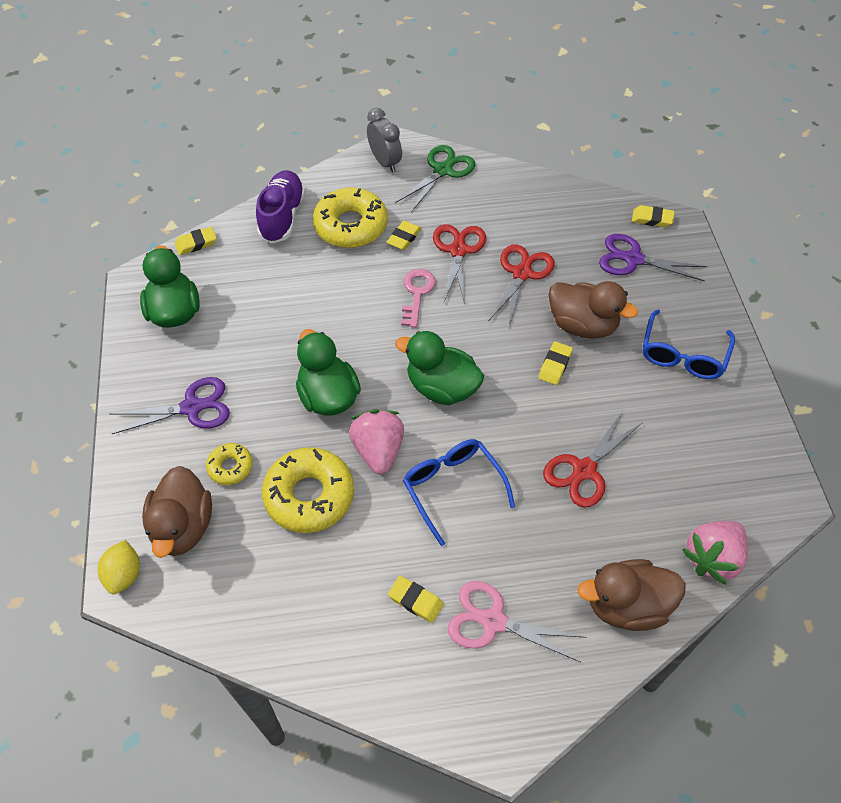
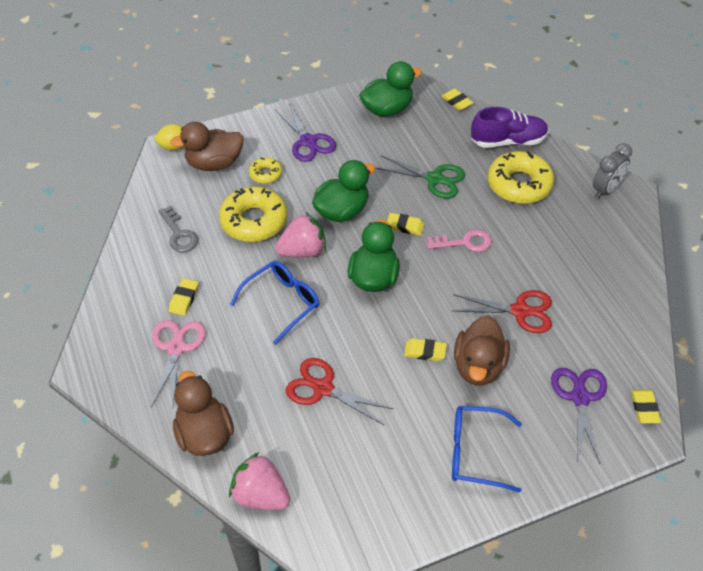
camera: 75 degrees right, 5 degrees down
yellow eraser [386,221,422,250] -> yellow eraser moved to [387,213,425,236]
green scissors [395,145,476,212] -> green scissors moved to [376,155,465,198]
red scissors [433,224,486,304] -> none
none -> grey key [159,206,198,252]

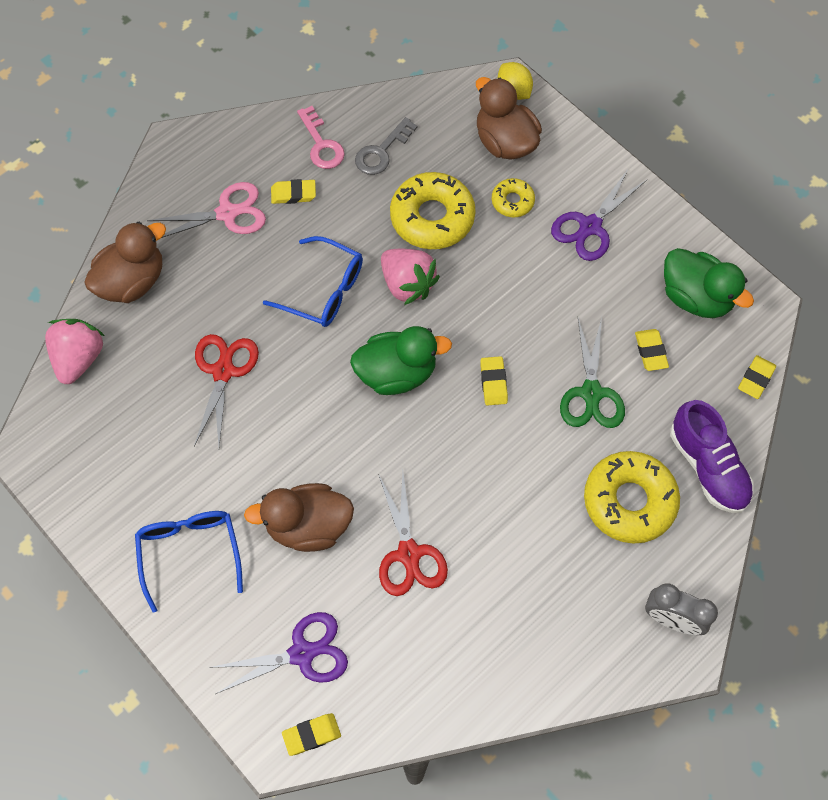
camera: 70 degrees right, 15 degrees up
green duck [312,160,375,222] -> none
yellow eraser [404,338,447,361] -> yellow eraser moved to [635,329,669,371]
pink key [427,229,492,252] -> pink key moved to [297,106,345,169]

